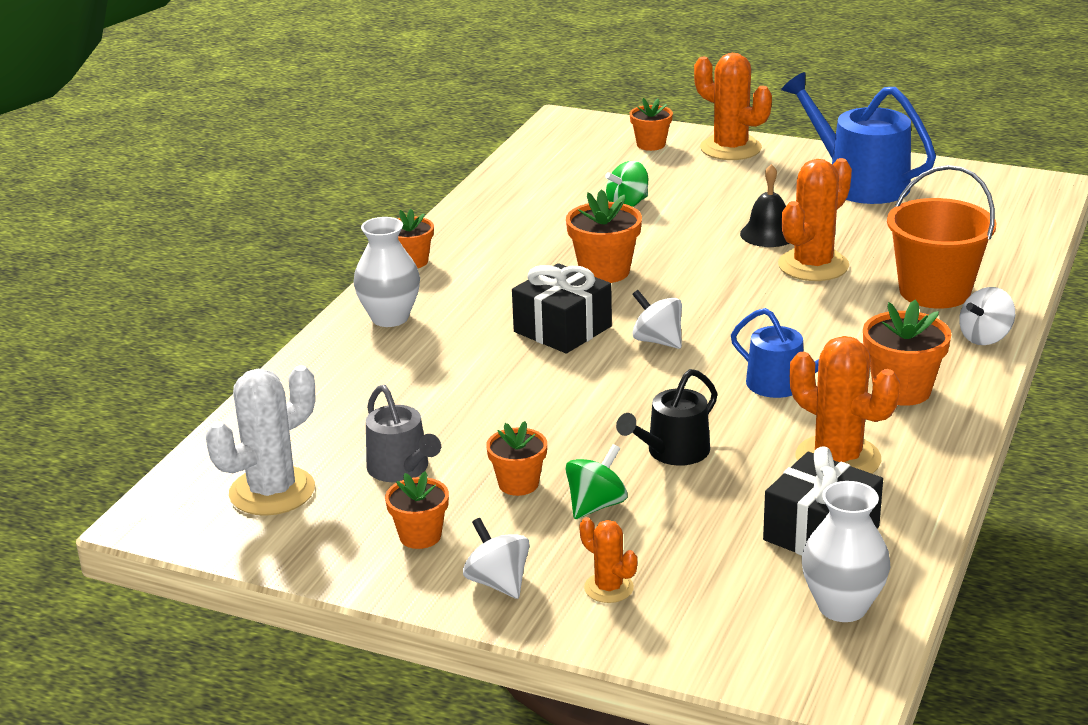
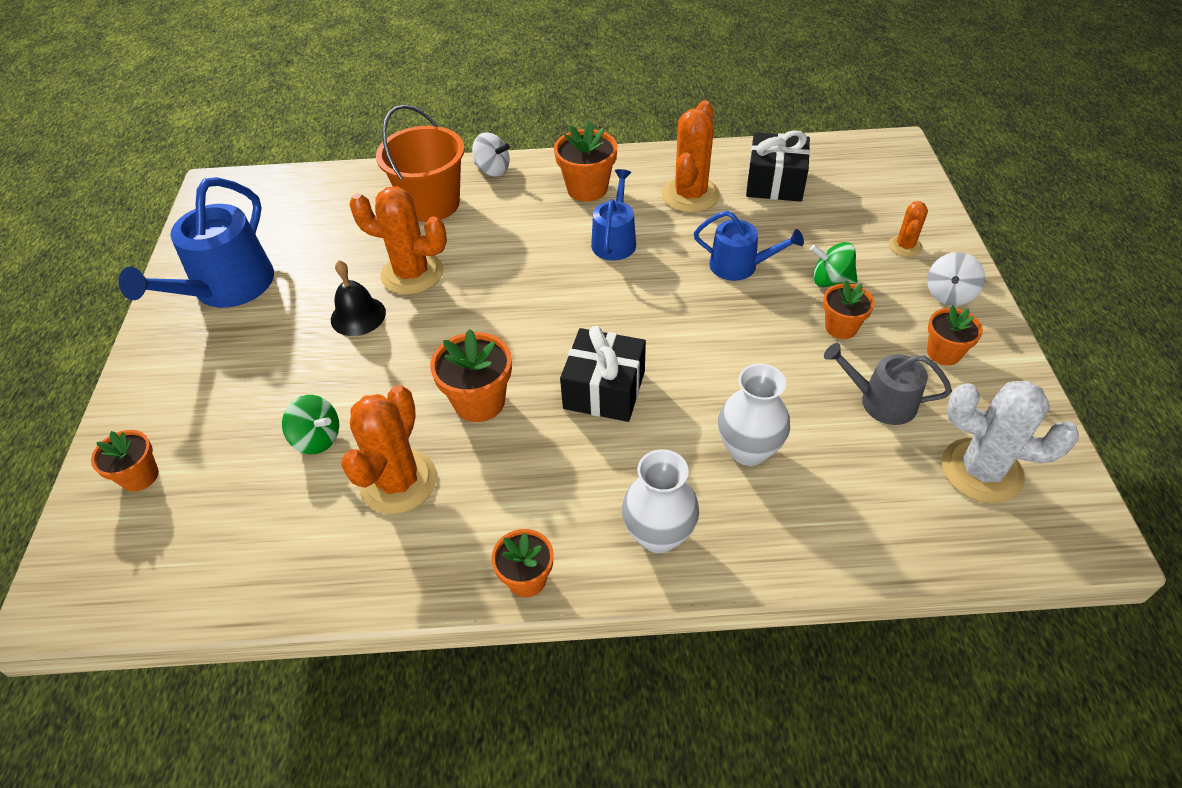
camera: 115 degrees left, 20 degrees up
grey watering can [366,385,441,482] -> grey watering can turned 105 degrees counterclockwise [824,343,952,425]
black watering can [616,369,718,466] -> blue watering can [694,211,804,281]
white spinning top [632,290,682,349] -> none
orange cactus [694,53,772,160] -> orange cactus moved to [341,385,437,514]
white vase [802,481,890,622] -> white vase moved to [718,363,790,466]

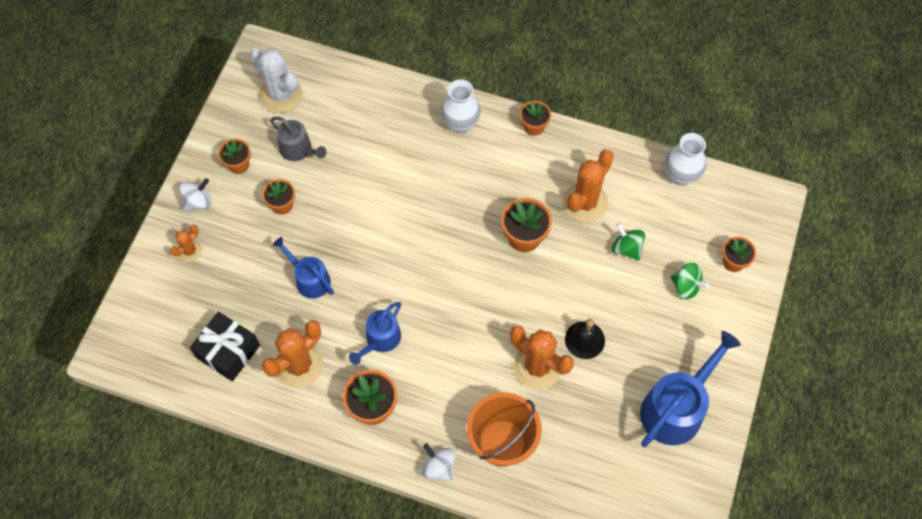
camera: 160 degrees left, 15 degrees up
black gift [560,326,646,422] -> none
white vase [718,363,790,466] -> white vase moved to [665,133,706,186]
green spinning top [810,242,857,287] -> green spinning top moved to [671,263,709,299]

